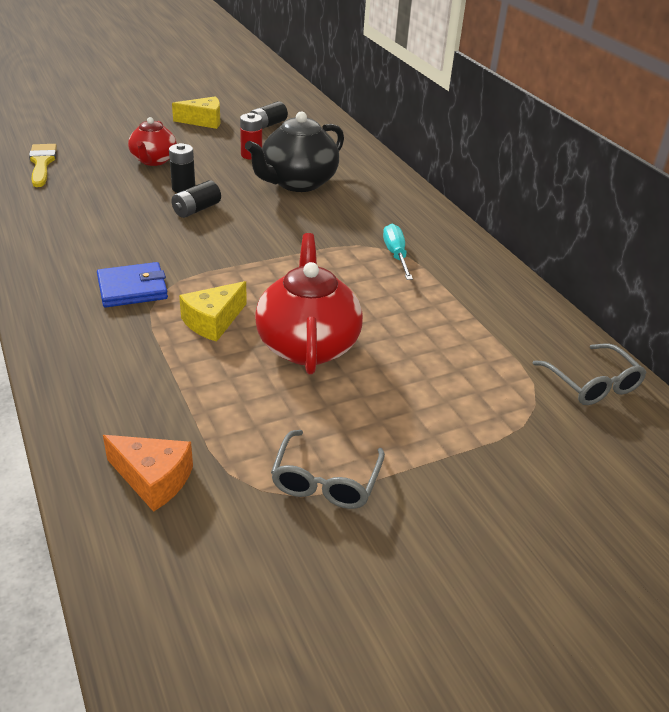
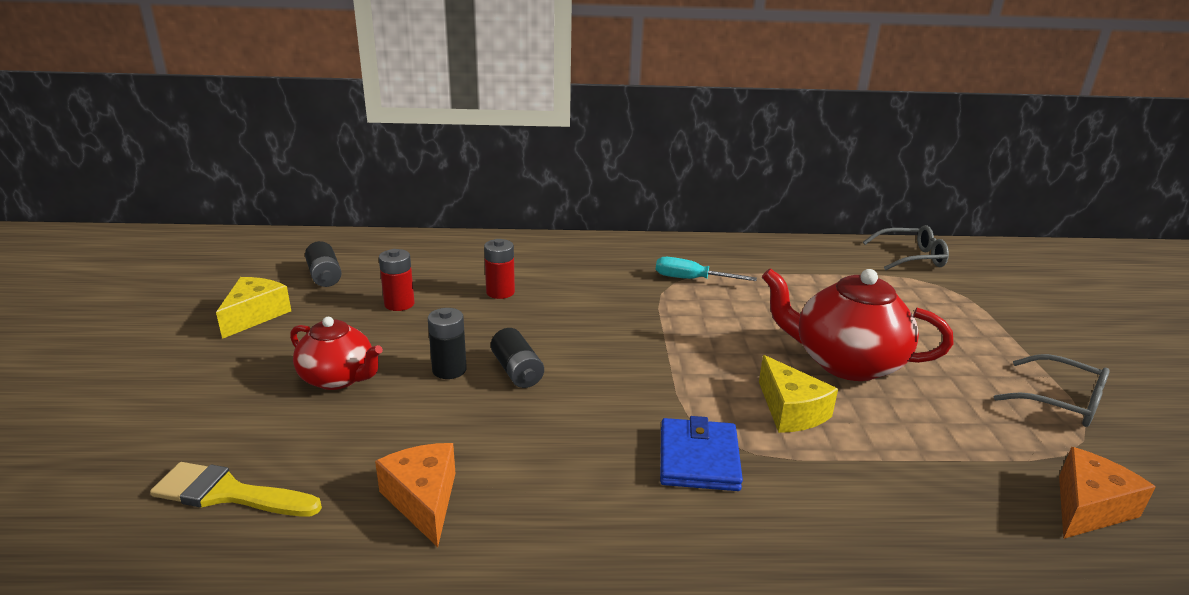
camera: 65 degrees left, 10 degrees down
black teapot [245,111,344,192] -> red battery [484,239,515,299]
none -> orange cheese [375,443,455,547]

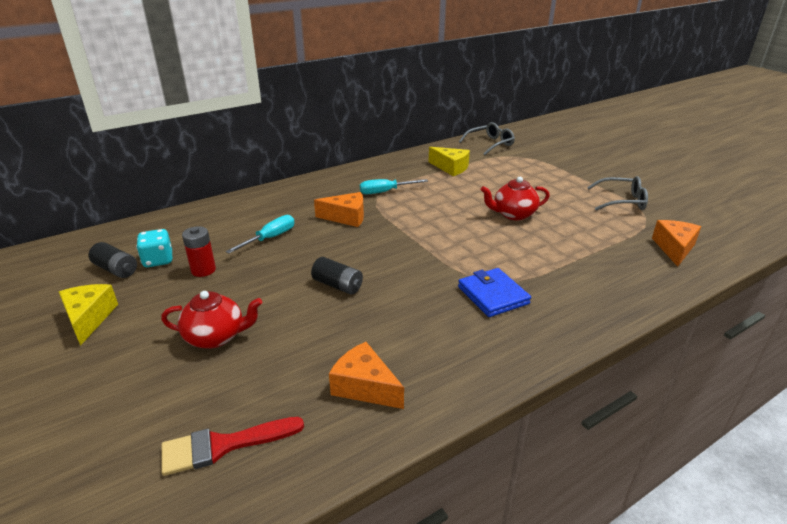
camera: 30 degrees left, 5 degrees up
yellow brush [150,462,322,517] -> red brush [161,417,304,476]
black battery [428,308,467,379] -> none
red battery [484,239,515,299] -> turquoise screwdriver [225,215,295,254]
yellow cheese [759,355,838,433] -> yellow cheese moved to [429,147,470,176]
red teapot [762,268,953,381] -> red teapot [481,177,550,220], size x0.63
none -> turquoise dice [136,229,172,267]
none -> orange cheese [314,192,364,227]

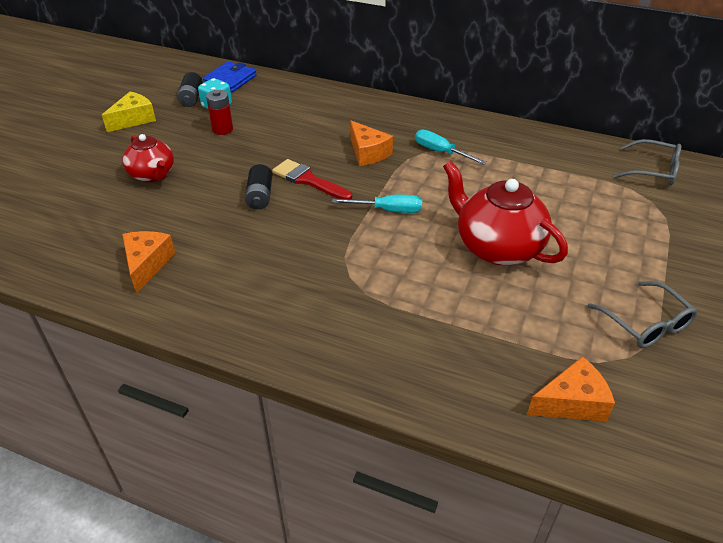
camera: 55 degrees right, 10 degrees up
red brush [161,417,304,476] -> red brush moved to [272,159,352,200]
turquoise screwdriver [225,215,295,254] -> turquoise screwdriver moved to [332,195,422,213]
yellow cheese [429,147,470,176] -> none
blue wallet [458,268,531,317] -> blue wallet moved to [203,62,257,92]
red teapot [481,177,550,220] -> red teapot [443,161,568,265], size x1.60

